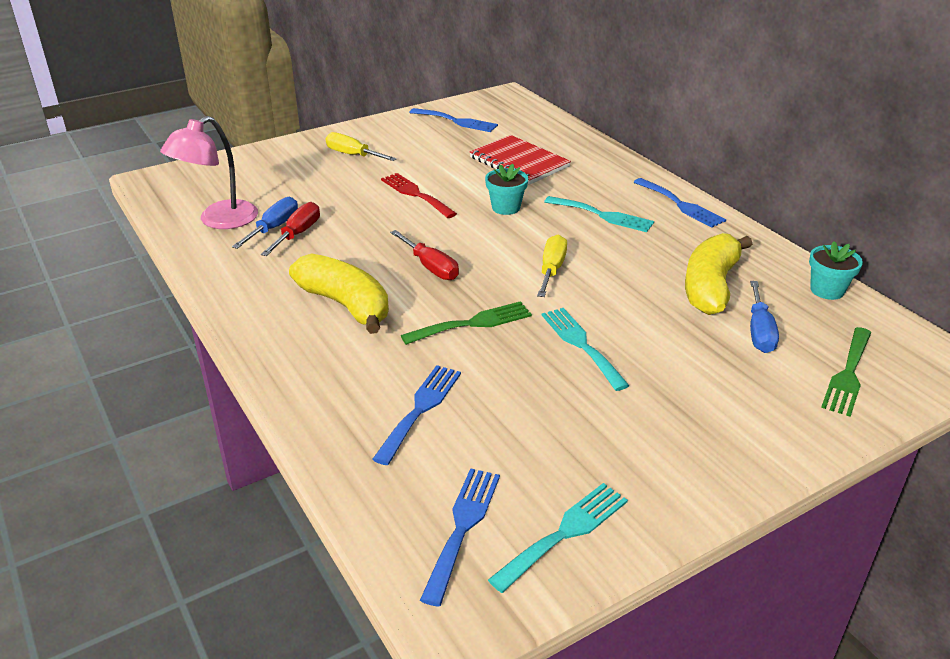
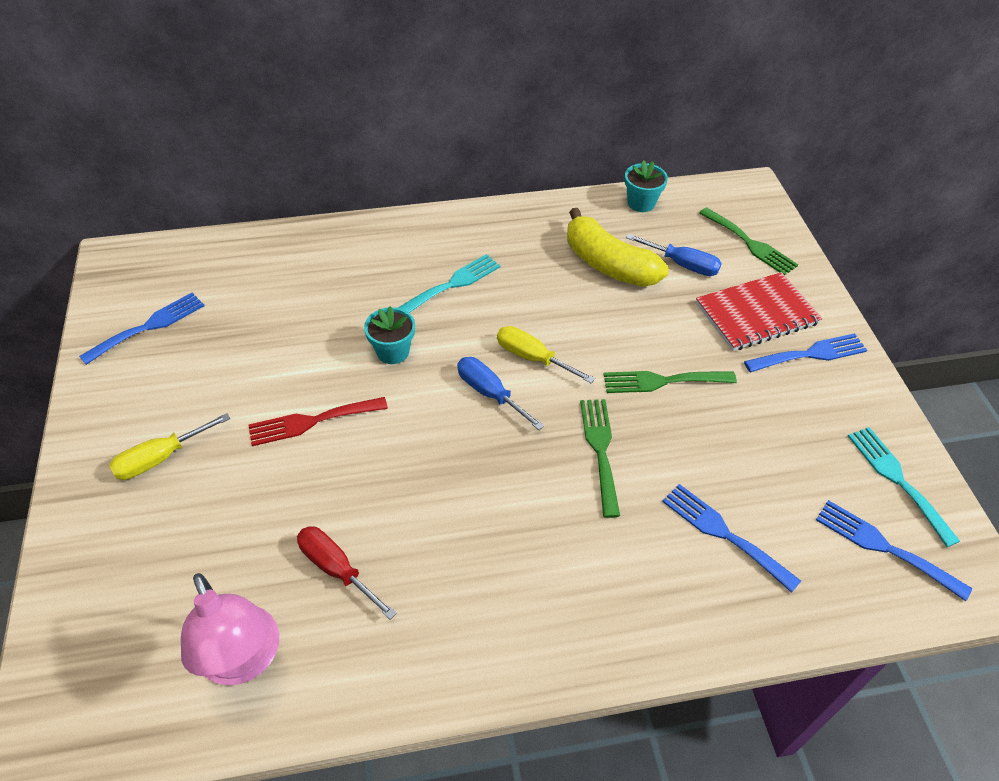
camera: 70 degrees left, 15 degrees up
blue screwdriver [232,197,298,249] -> blue screwdriver moved to [457,357,544,430]
yellow banana [289,254,389,334] -> none
red screwdriver [390,230,459,280] -> none
red notebook [470,135,571,185] -> red notebook moved to [696,272,823,351]
turquoise fork [542,308,630,391] -> green fork [604,371,737,393]
blue fork [634,178,726,228] -> blue fork moved to [744,333,867,372]

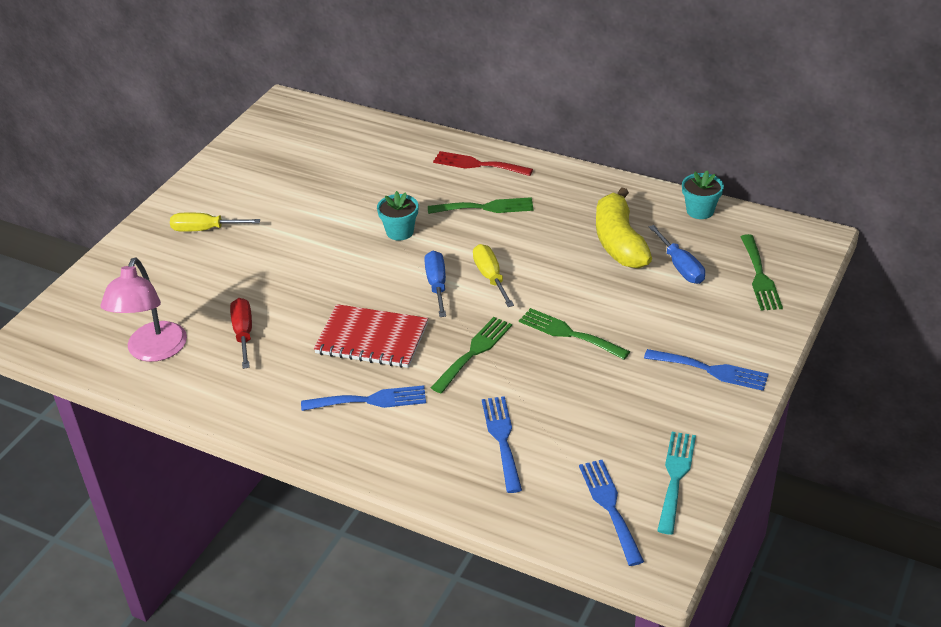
camera: 40 degrees right, 10 degrees down
blue fork [79,293,204,365] -> blue fork moved to [301,385,426,411]
red fork [248,397,388,446] -> red fork moved to [433,151,533,176]
turquoise fork [398,254,501,313] -> green fork [428,197,534,214]
red notebook [696,272,823,351] -> red notebook moved to [314,304,428,368]

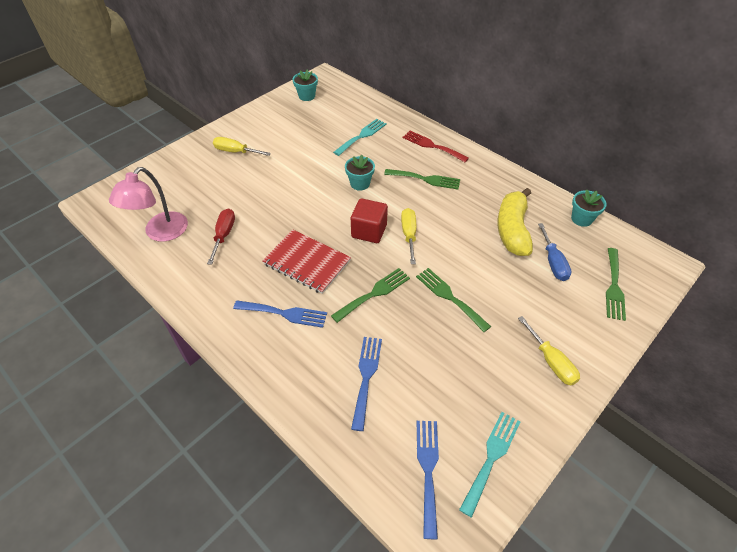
camera: 15 degrees right, 10 degrees up
blue screwdriver [424,251,446,317] -> red cube [351,198,388,243]
blue fork [644,349,768,391] -> yellow screwdriver [518,316,580,386]
none -> turquoise flower pot [292,69,318,101]
none -> turquoise fork [333,119,387,156]

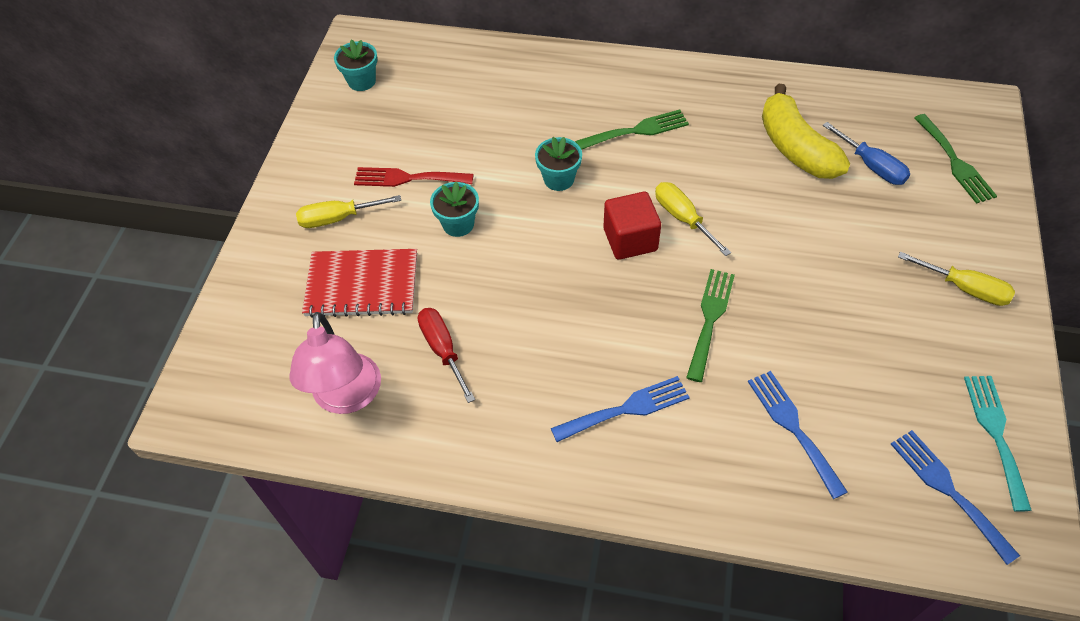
camera: 30 degrees left, 5 degrees up
red notebook [262,230,351,294] -> red notebook moved to [302,249,417,318]
turquoise fork [333,119,387,156] -> none
red fork [403,131,469,162] -> red fork moved to [354,167,474,187]
green fork [416,268,491,332] -> none
turquoise flower pot [571,189,607,227] -> turquoise flower pot moved to [430,182,479,237]

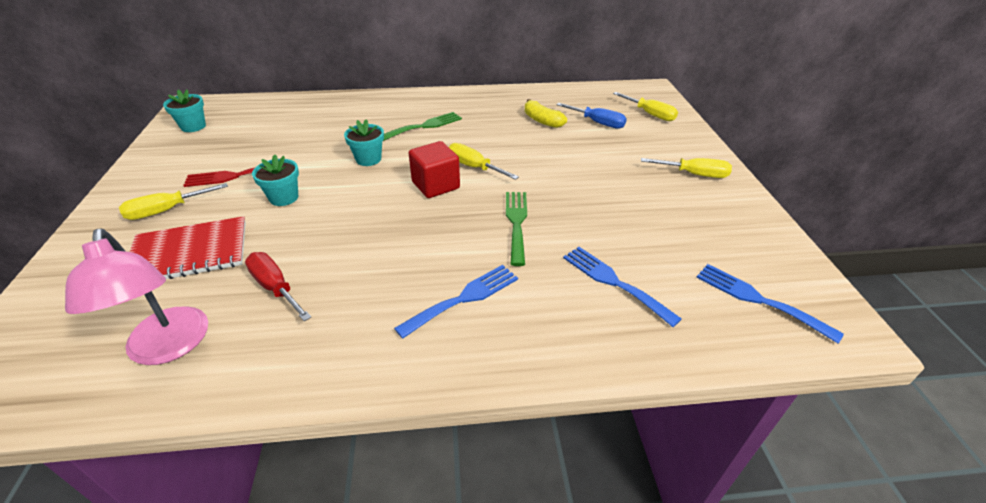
camera: 20 degrees left, 15 degrees down
yellow banana [762,84,850,179] -> yellow banana [525,99,567,128], size x0.60
green fork [914,114,997,204] -> yellow screwdriver [613,92,678,121]
turquoise fork [964,376,1032,512] -> none

